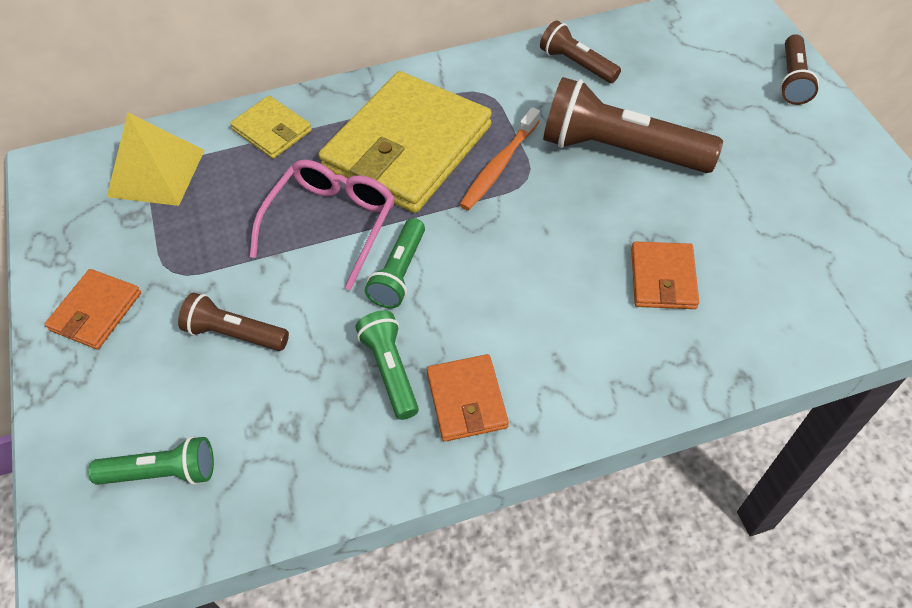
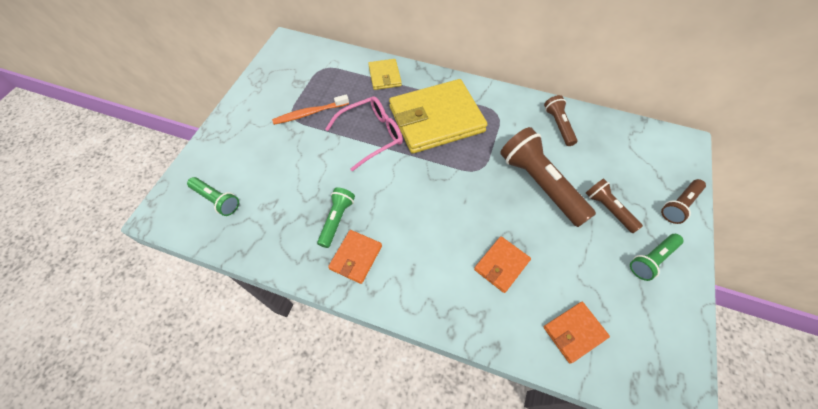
camera: 35 degrees right, 5 degrees up
orange wallet [44,269,141,349] -> orange wallet moved to [543,302,610,364]
yellow pyramid [107,113,205,206] -> none
brown flashlight [178,293,289,351] -> brown flashlight moved to [586,178,643,233]
green flashlight [365,218,425,308] -> green flashlight moved to [630,234,683,281]
orange toothbrush [460,107,540,210] -> orange toothbrush moved to [272,94,349,125]

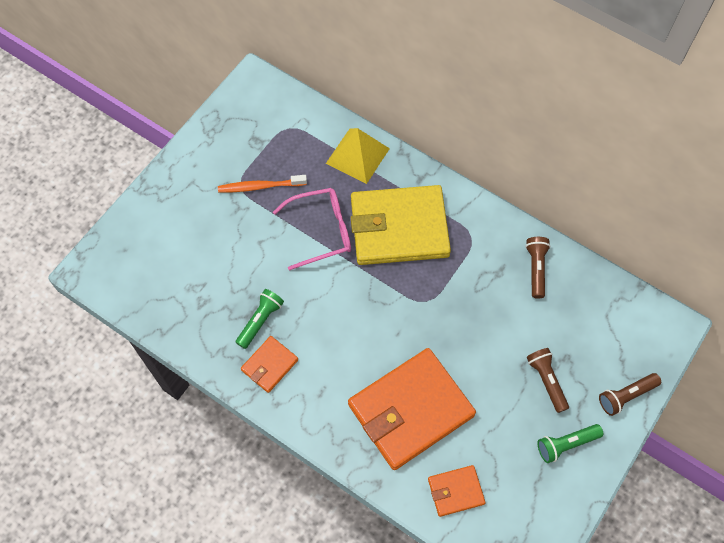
camera: 15 degrees right, 5 degrees up
green flashlight [187,177,239,216] -> none
yellow wallet [368,59,402,90] -> yellow pyramid [326,128,390,184]
orange wallet [474,236,531,293] -> orange wallet [348,348,476,470], size x2.15
brown flashlight [500,127,596,227] -> none

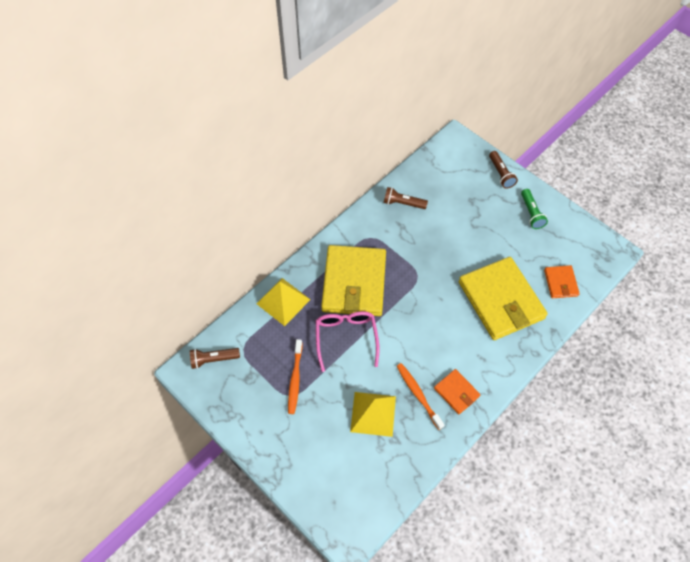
camera: 80 degrees left, 5 degrees down
green flashlight [235,289,284,349] -> orange toothbrush [397,363,444,430]
orange wallet [348,348,476,470] -> yellow wallet [459,257,548,340]
brown flashlight [527,348,569,413] -> brown flashlight moved to [190,348,240,369]
none -> yellow pyramid [350,392,396,437]

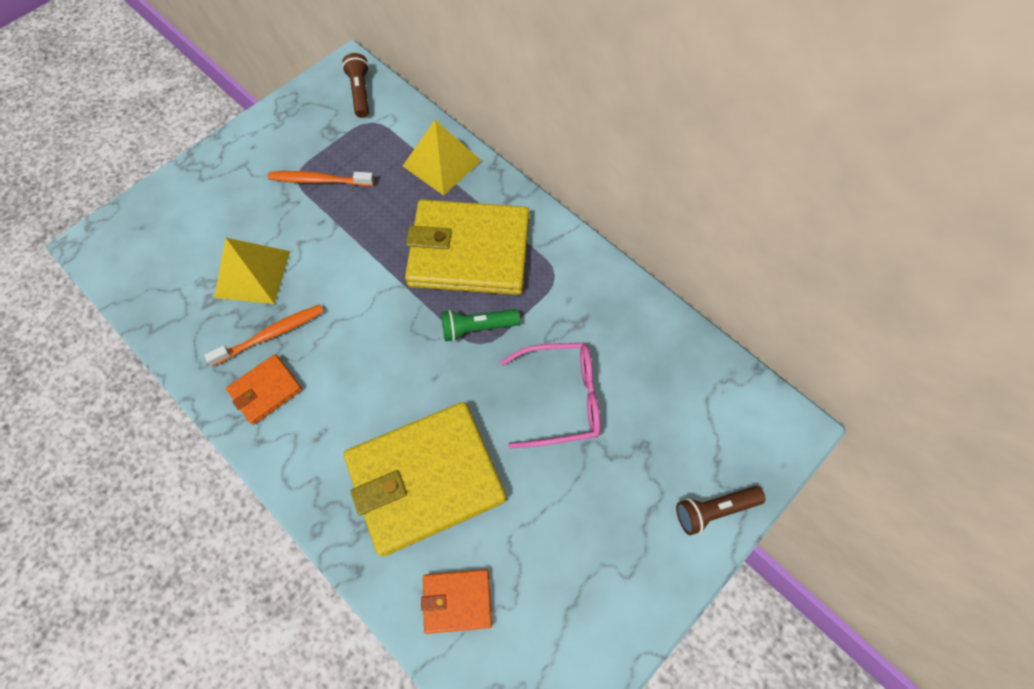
camera: 90 degrees right, 5 degrees up
pink glasses [316,311,380,372] -> pink glasses moved to [500,343,601,448]
brown flashlight [384,187,428,209] -> none
green flashlight [521,189,548,229] -> green flashlight moved to [441,309,520,342]

